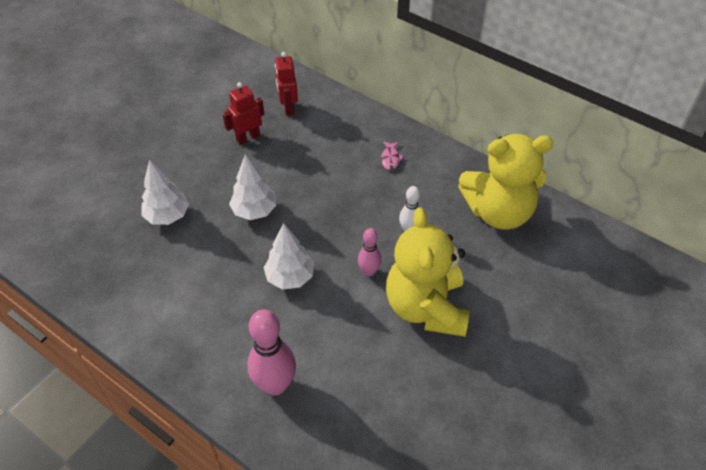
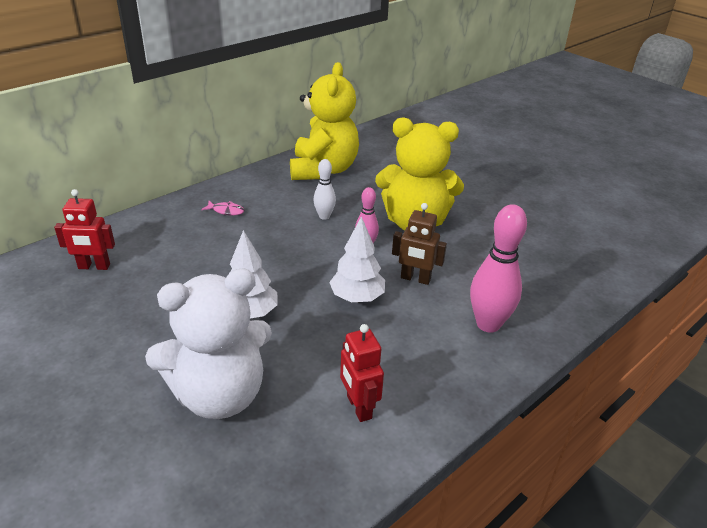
camera: 80 degrees left, 15 degrees down
white tree [141,159,189,225] -> white teddy bear [145,268,272,419]
red robot [222,82,264,145] -> red robot moved to [340,324,384,422]
none -> brown robot [392,203,447,285]

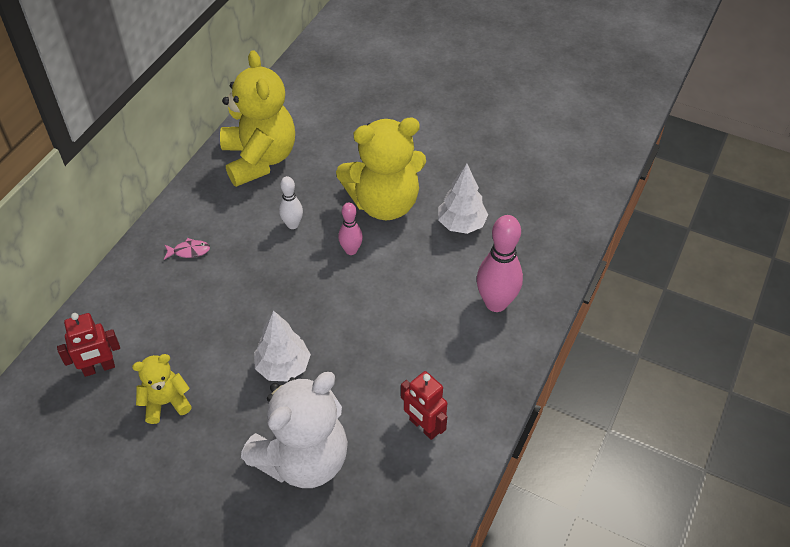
camera: 20 degrees left, 15 degrees up
white tree [329,216,385,302] -> white tree moved to [438,164,488,234]
brown robot [392,203,447,285] -> none
none -> yellow teddy bear [132,354,192,424]

